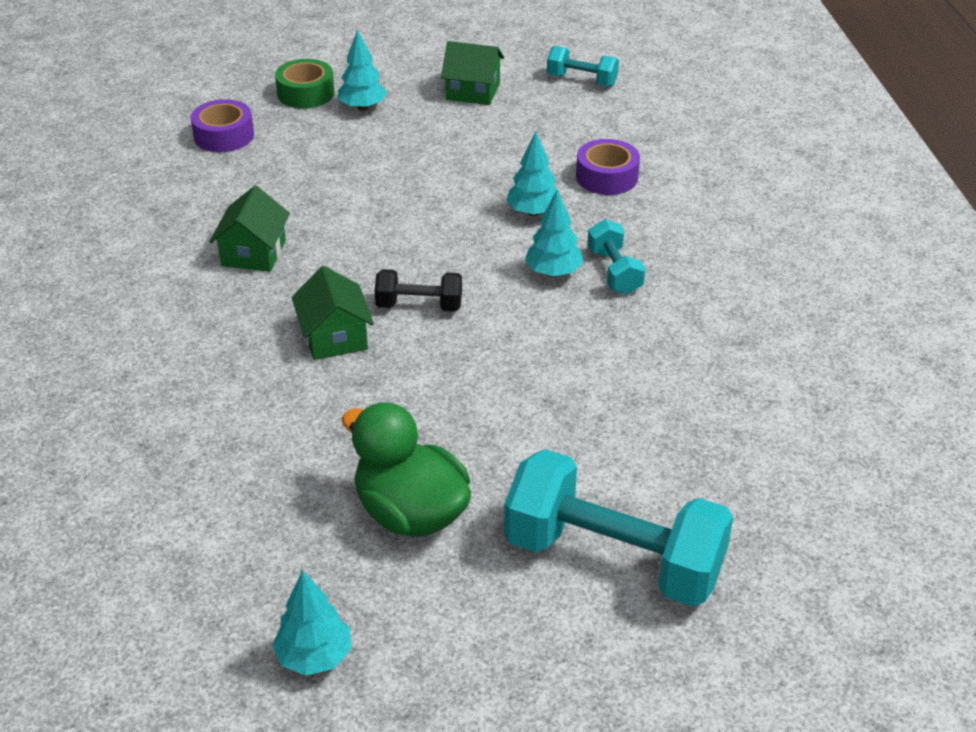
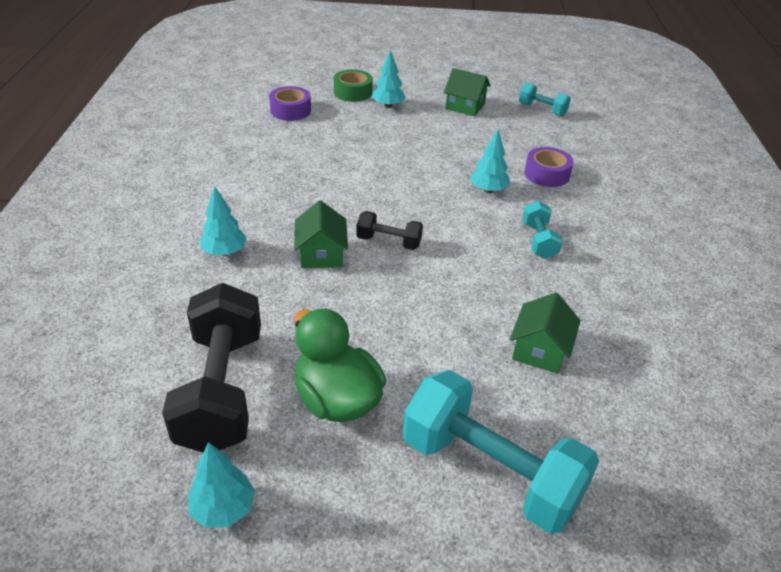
camera: 10 degrees right, 0 degrees up
green house [209,186,290,272] -> green house moved to [510,292,581,374]
turquoise tree [525,190,584,277] -> turquoise tree moved to [200,186,247,256]
none -> black dumbbell [162,283,261,452]

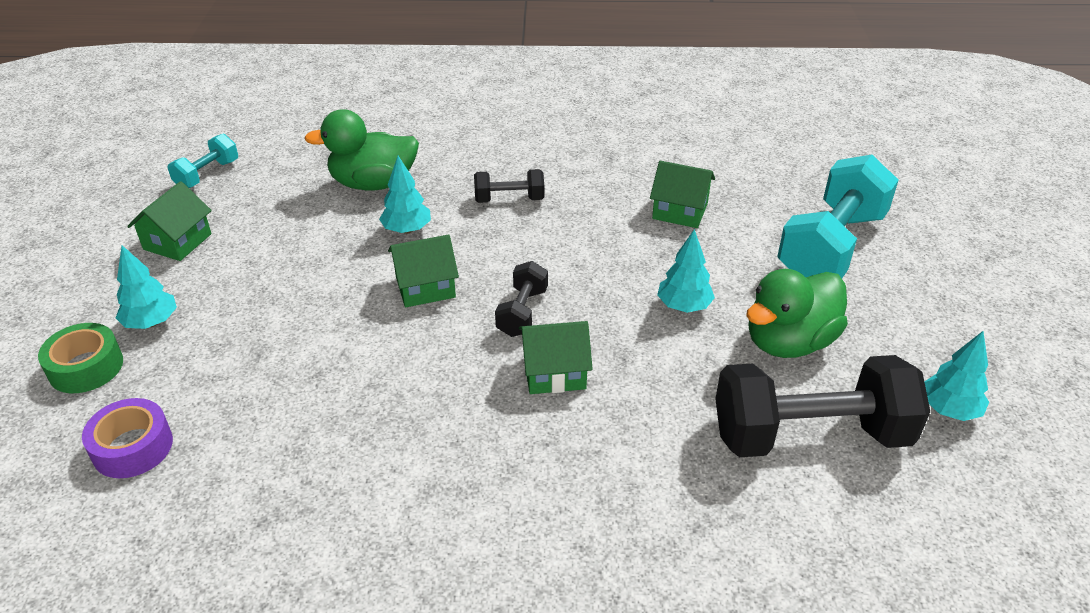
camera: 90 degrees left, 0 degrees up
turquoise tree [200,186,247,256] -> turquoise tree moved to [657,229,715,313]
turquoise dumbbell [522,201,562,259] -> black dumbbell [474,169,544,203]
purple tape [524,147,573,187] -> green duck [304,109,419,191]
none -> green house [388,235,459,307]

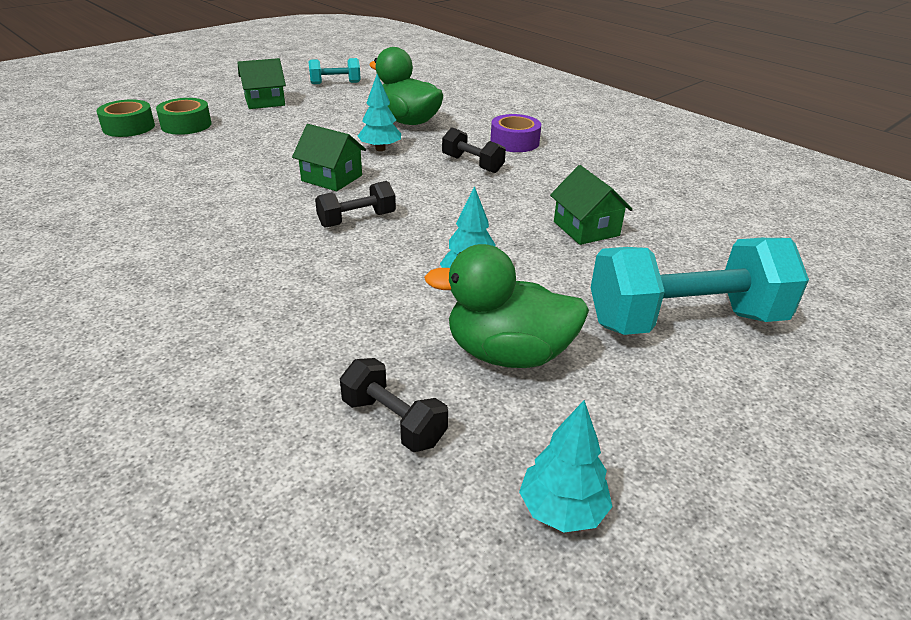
camera: 45 degrees right, 5 degrees down
purple tape [82,398,173,478] -> purple tape moved to [490,114,541,152]
turquoise tree [116,245,177,329] -> green tape [156,98,212,135]
green house [519,321,593,394] -> none
black dumbbell [715,355,930,457] -> black dumbbell [340,358,448,452], size x0.49

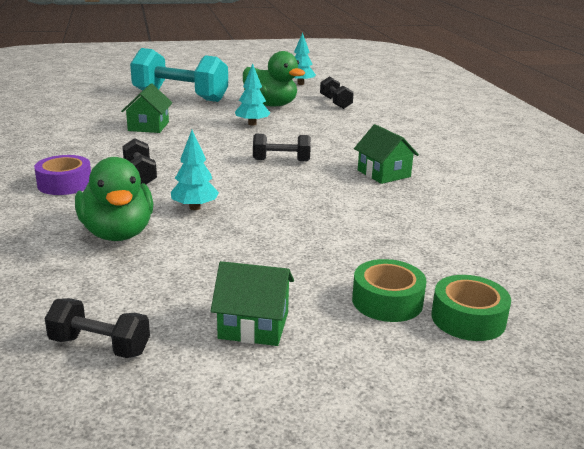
camera: 150 degrees left, 10 degrees down
green house [292,124,366,191] -> green house moved to [354,124,419,184]
turquoise dumbbell [309,58,361,84] -> black dumbbell [45,298,150,358]

